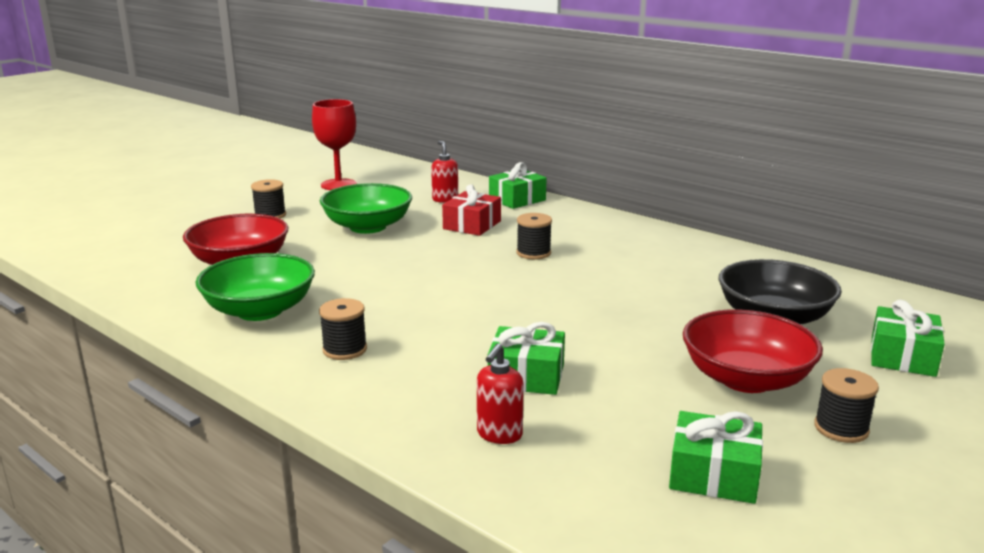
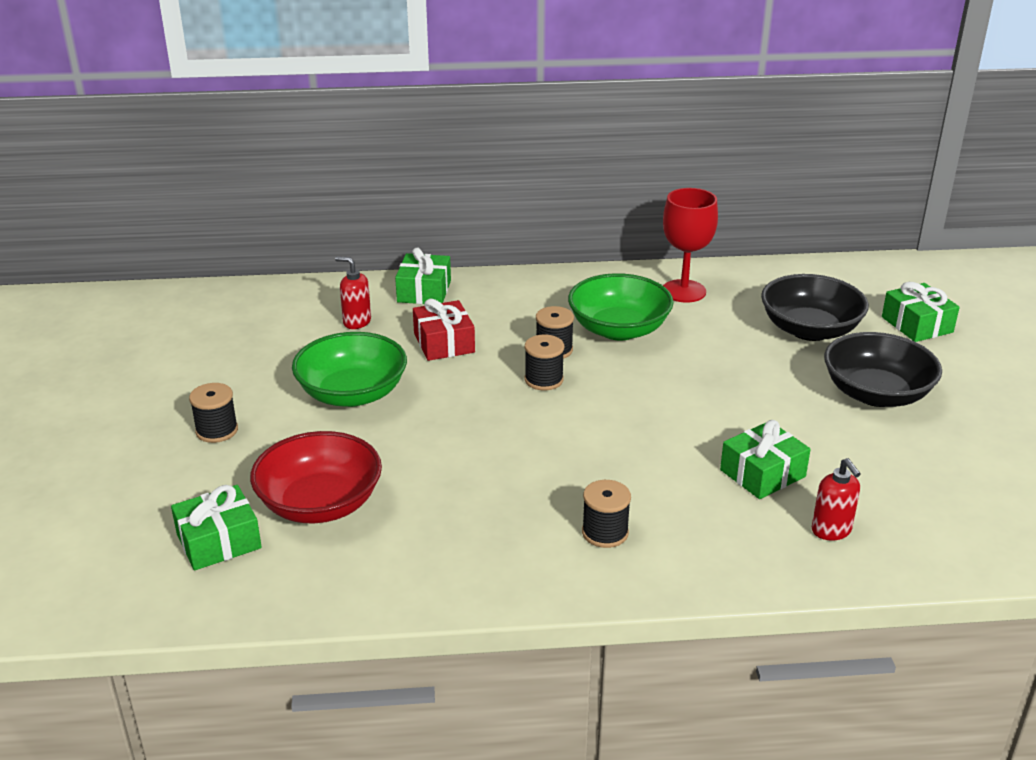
camera: 45 degrees left, 10 degrees up
green bowl [196,253,315,321] -> green bowl moved to [568,273,673,340]
red goblet [312,99,357,190] -> red goblet moved to [663,188,718,303]
green gift [669,411,763,504] -> green gift moved to [171,485,262,571]
red bowl [683,309,823,393] -> black bowl [824,332,942,407]
black spool [814,368,879,443] -> black spool moved to [524,335,564,390]

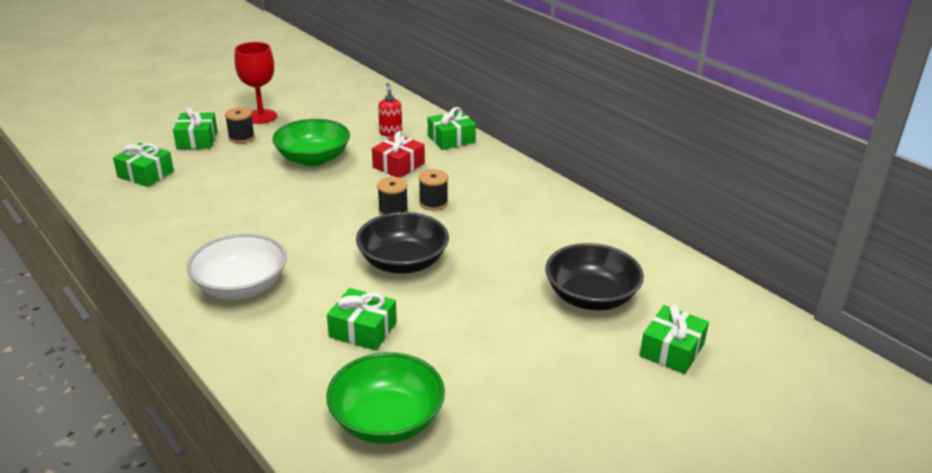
camera: 55 degrees right, 0 degrees up
red bowl [250,431,382,523] -> none
green bowl [568,273,673,340] -> green bowl moved to [326,352,445,444]
black spool [582,480,631,548] -> white bowl [187,233,287,299]
red goblet [663,188,718,303] -> red goblet moved to [235,42,277,124]
red soap dispenser [812,458,861,541] -> none
black bowl [824,332,942,407] -> black bowl moved to [356,212,449,274]
none -> green gift [173,108,218,149]

